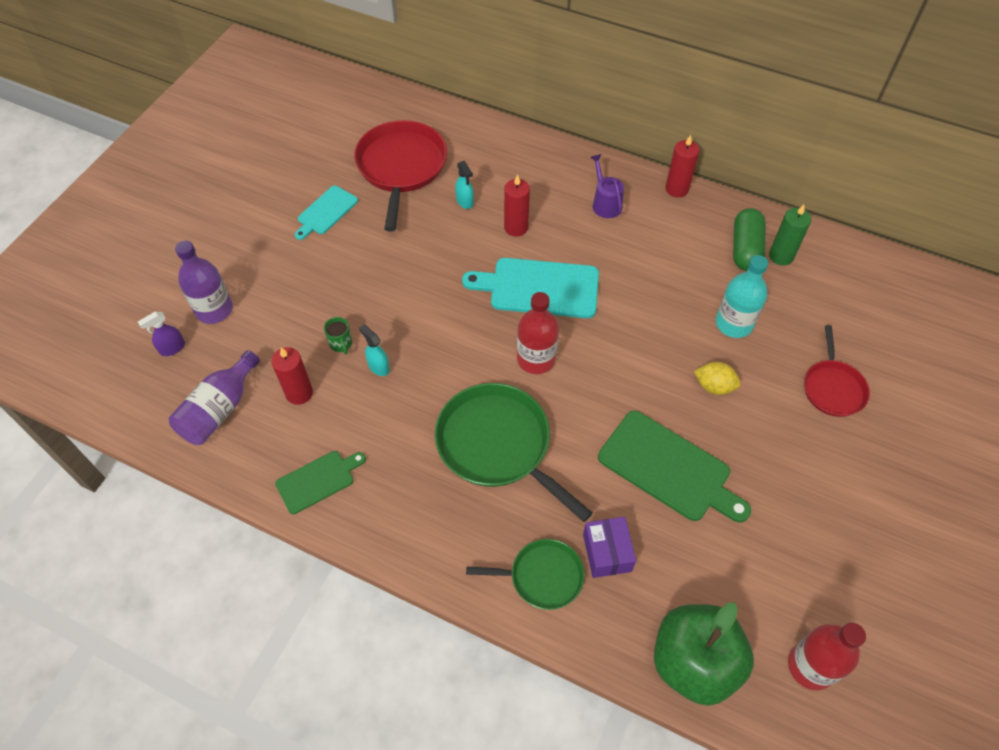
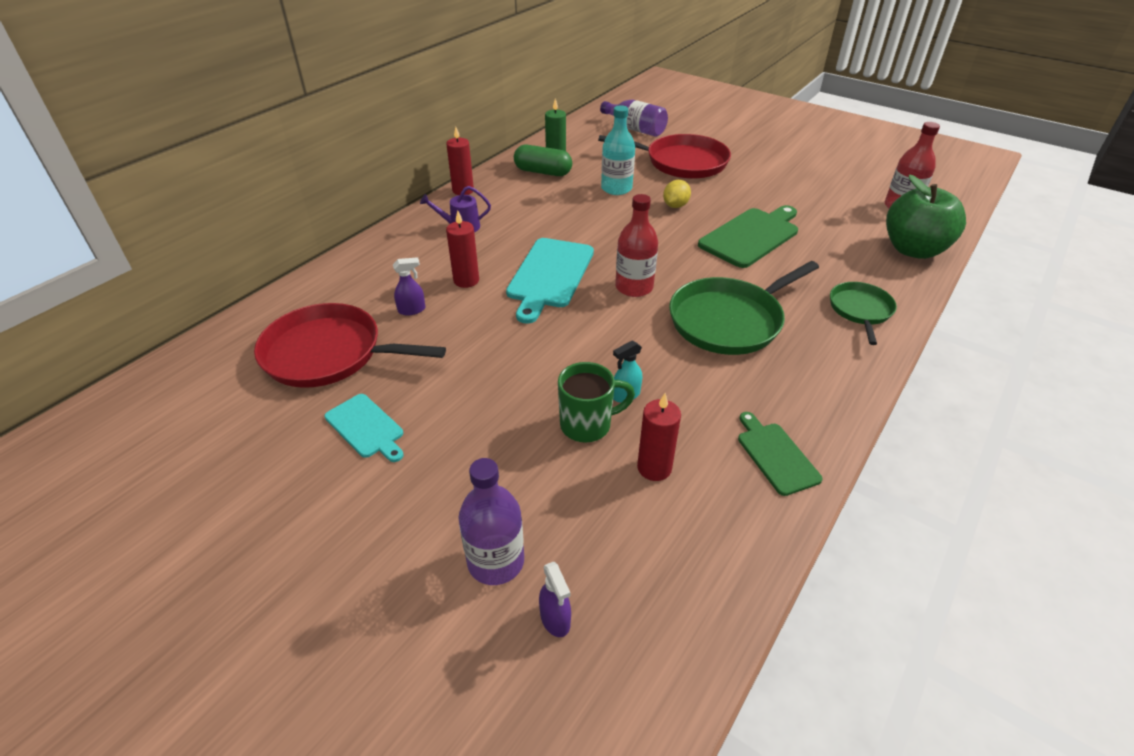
camera: 80 degrees left, 15 degrees down
purple bottle [169,350,260,445] -> purple bottle moved to [600,100,668,137]
green mug [324,317,352,354] -> green mug [558,362,635,443], size x1.76
turquoise spray bottle [455,161,474,209] -> purple spray bottle [393,257,425,315]
purple box [583,517,636,578] -> none
red pan [804,325,870,417] -> red pan [598,134,731,179], size x1.72

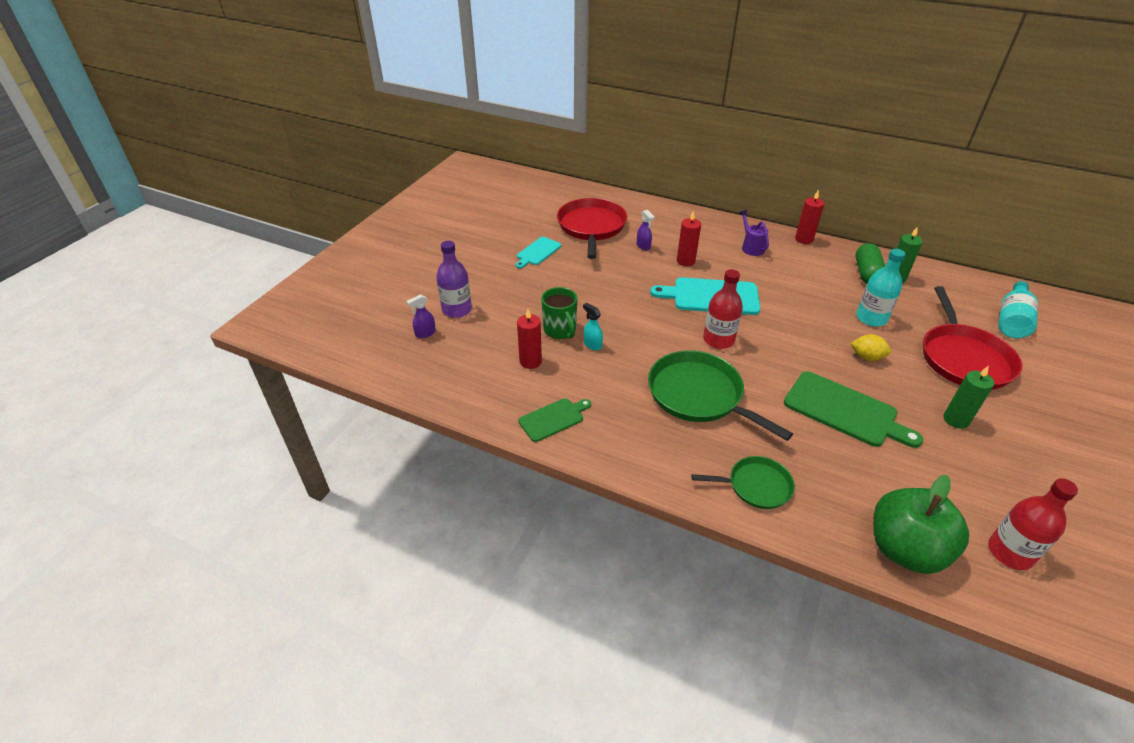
camera: 80 degrees right, 0 degrees up
purple bottle [600,100,668,137] -> turquoise bottle [998,281,1038,338]
none -> green candle [944,366,994,429]

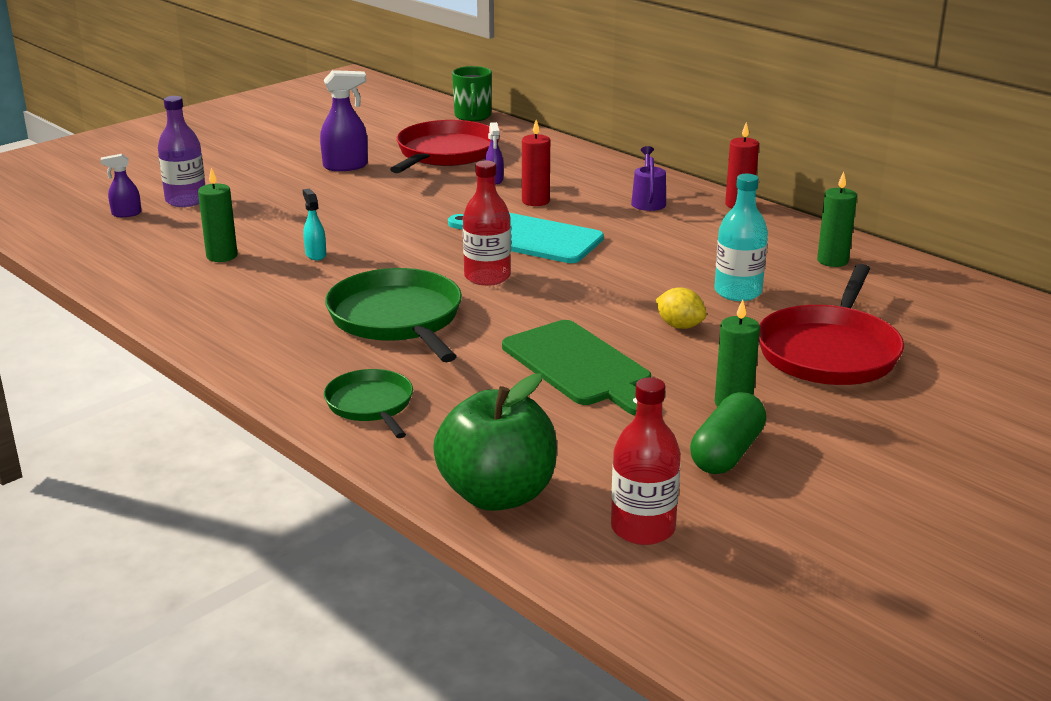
camera: 20 degrees right, 15 degrees down
turquoise cutting board [516,237,561,268] -> purple spray bottle [320,70,368,171]
red candle [517,309,542,369] -> green candle [198,167,238,262]
green cutting board [518,398,591,442] -> none
green mug [541,287,578,339] -> green mug moved to [452,66,492,122]
green pan [691,456,795,509] -> green pan turned 135 degrees counterclockwise [324,369,413,438]
green capsule [856,243,885,284] -> green capsule moved to [690,392,766,474]
turquoise bottle [998,281,1038,338] -> none

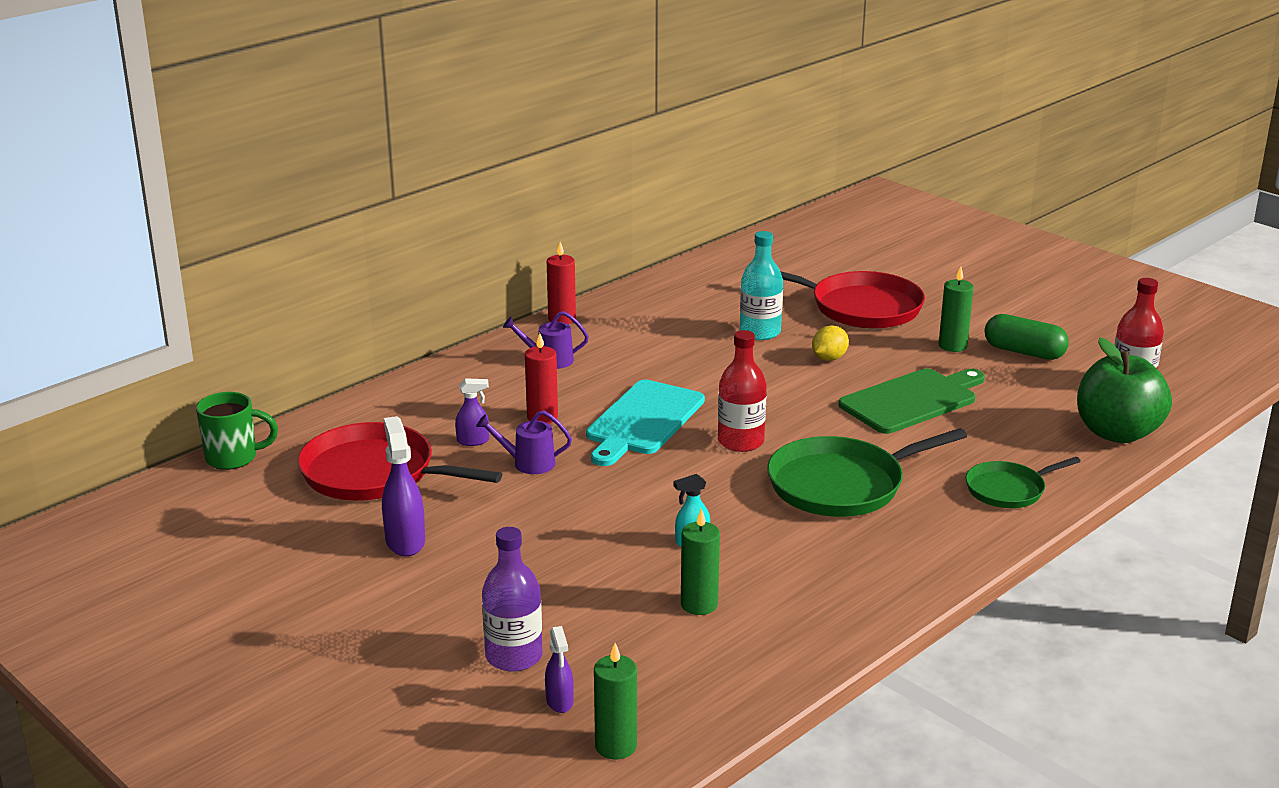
camera: 90 degrees left, 0 degrees up
green candle [817,172,857,267] -> green candle moved to [594,643,637,760]
none -> purple watering can [476,411,572,474]

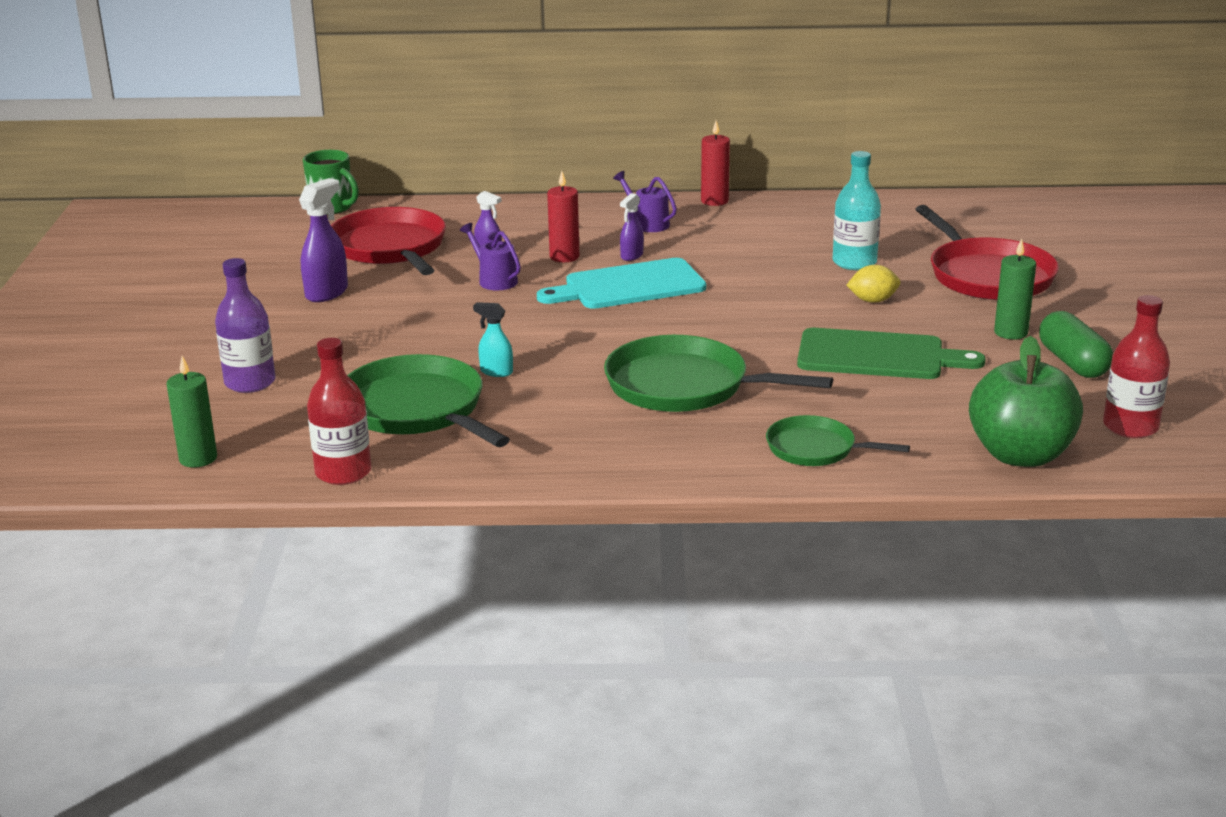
camera: 45 degrees right, 0 degrees up
purple spray bottle [545,626,574,713] -> purple spray bottle moved to [620,193,644,261]
green candle [681,508,720,615] -> green pan [347,354,510,447]
red bottle [718,330,767,452] -> red bottle moved to [307,338,371,485]

